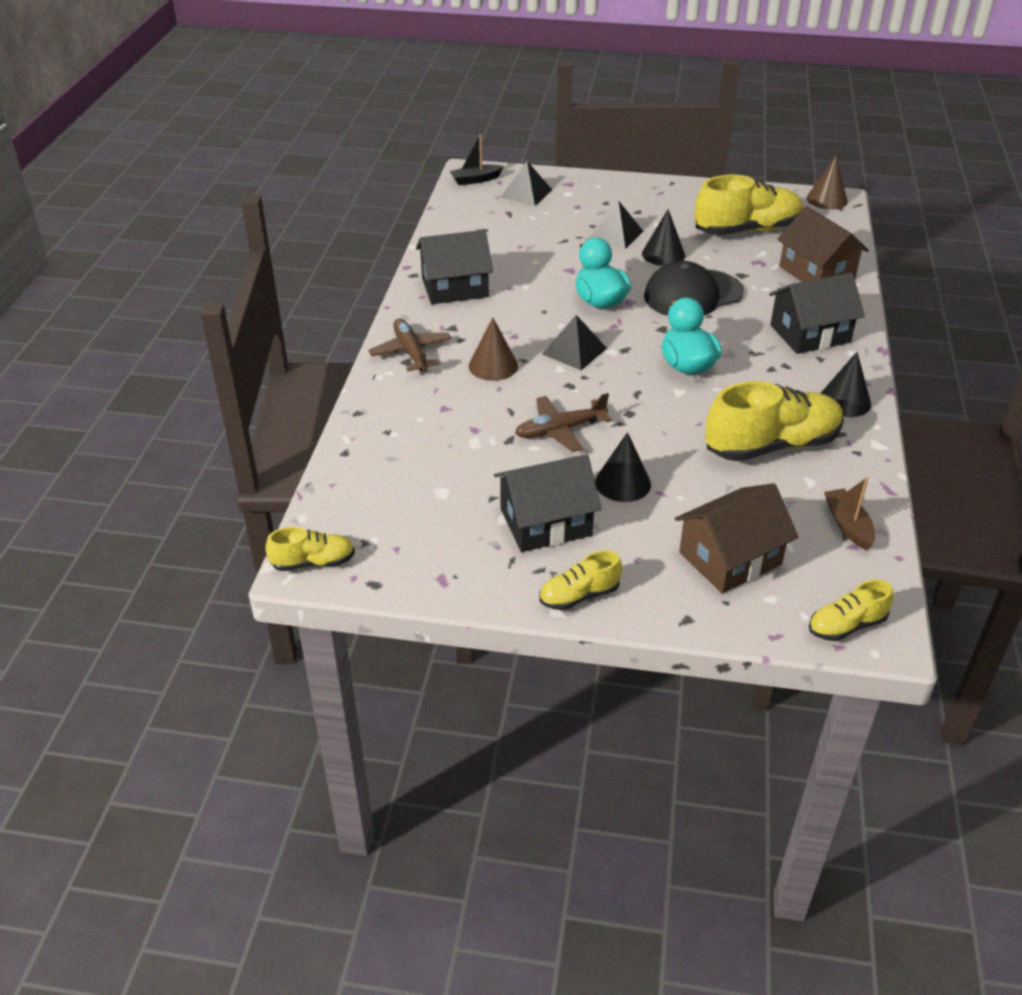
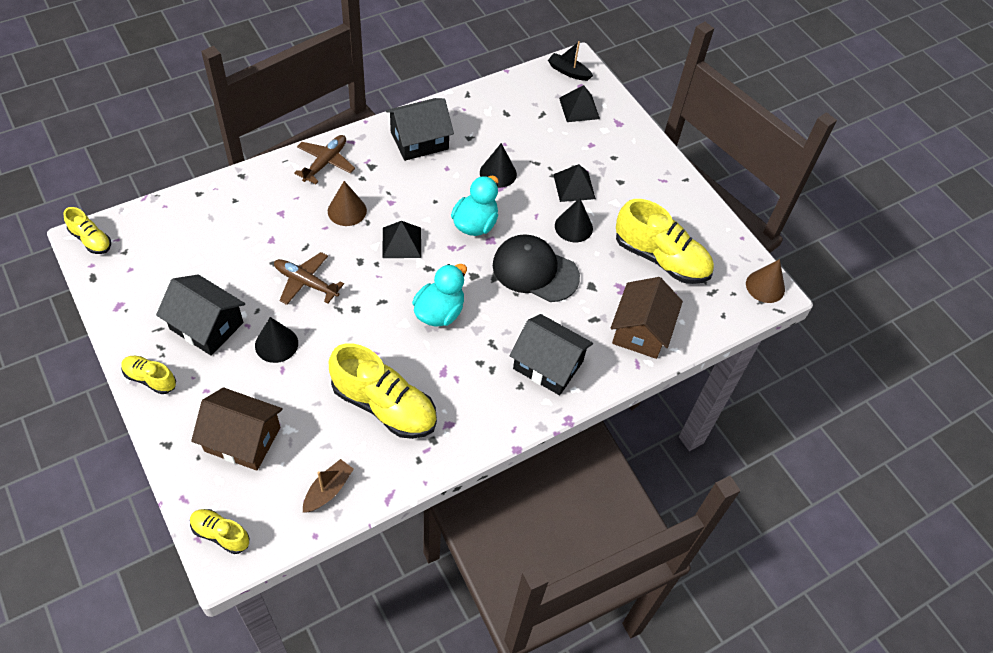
camera: 45 degrees right, 15 degrees up
black house [416,230,493,304] -> black house turned 60 degrees counterclockwise [386,98,454,161]
black cone [820,352,871,417] -> black cone moved to [480,143,517,188]

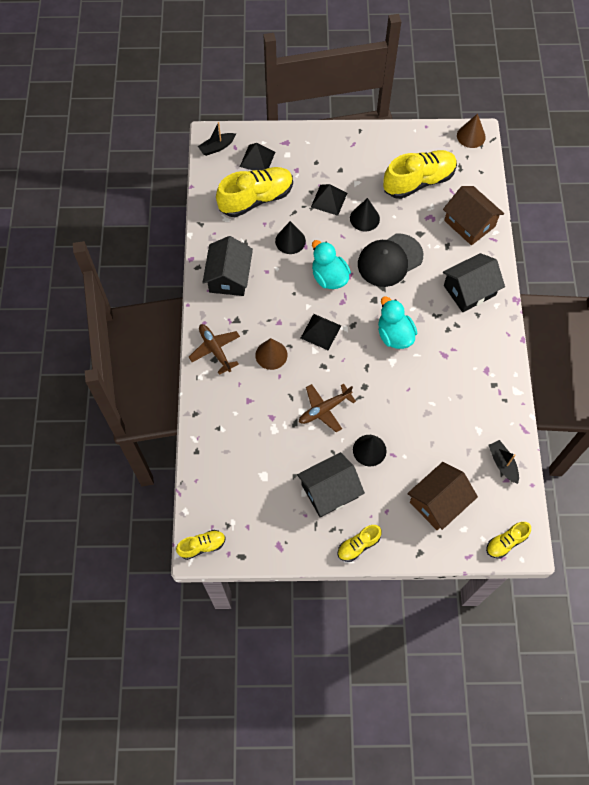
camera: 55 degrees left, 10 degrees up
brown boat [303,459,354,513] -> black boat [488,440,519,484]
yellow shoe [329,343,437,439] -> yellow shoe moved to [216,167,293,217]

